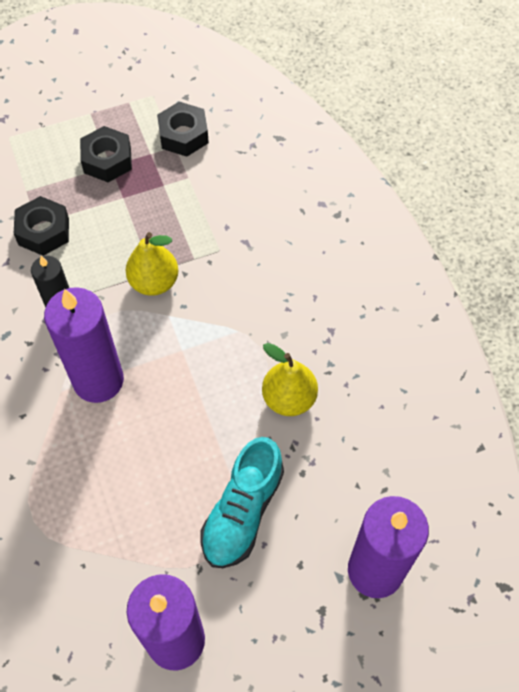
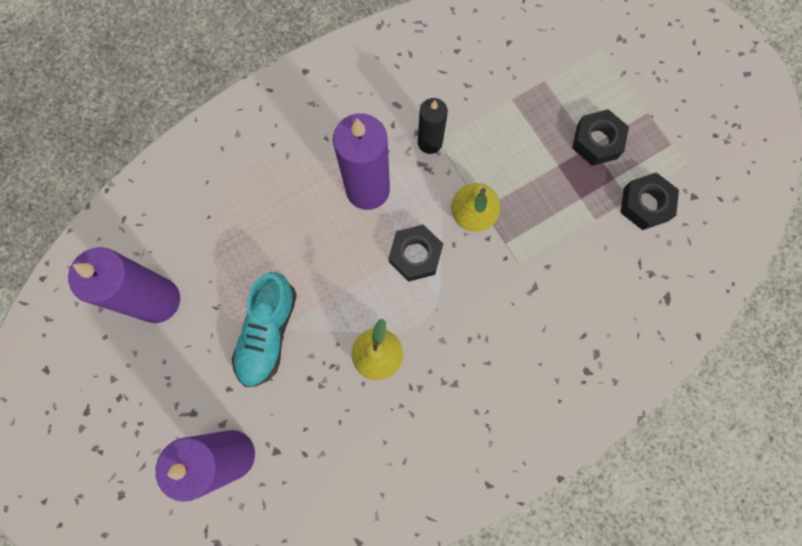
camera: 80 degrees right, 15 degrees up
black nut [14,196,69,256] -> black nut moved to [389,224,443,282]
turquoise shoe [201,437,284,568] -> turquoise shoe turned 90 degrees counterclockwise [232,272,297,387]

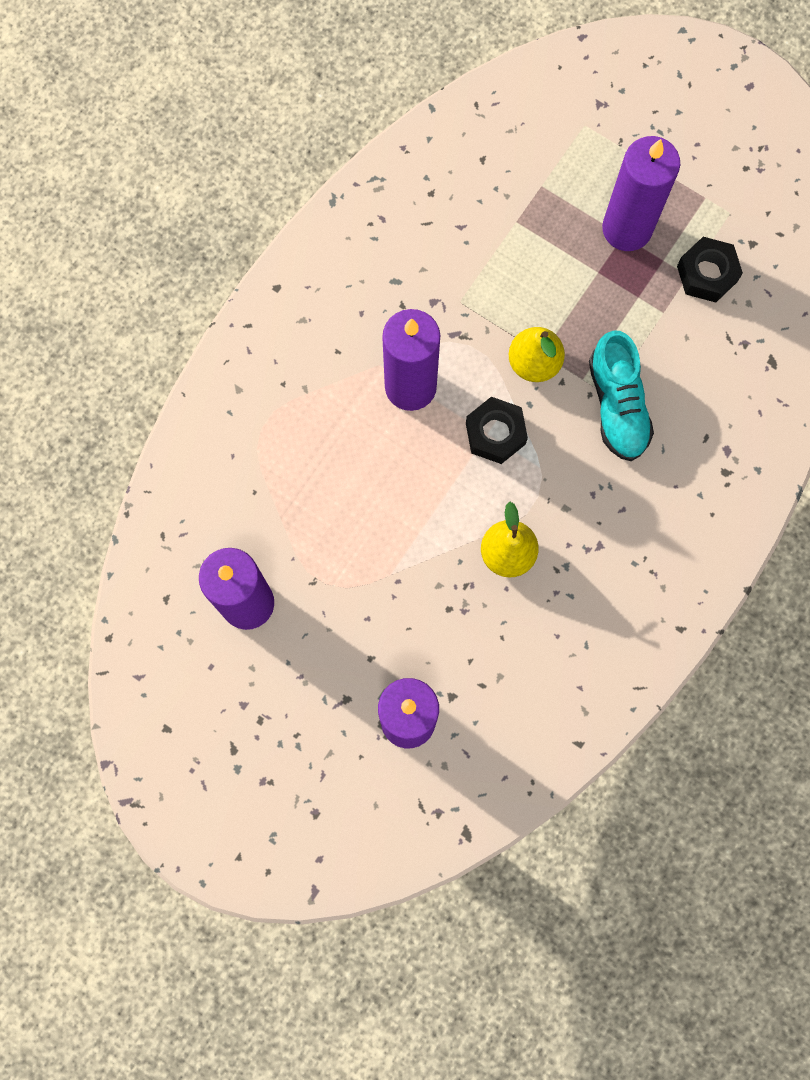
camera: 25 degrees left, 0 degrees up
turquoise shoe [232,272,297,387] -> turquoise shoe moved to [589,331,654,461]
black candle [418,98,448,154] -> none
black nut [572,109,629,166] -> purple candle [602,136,680,251]

